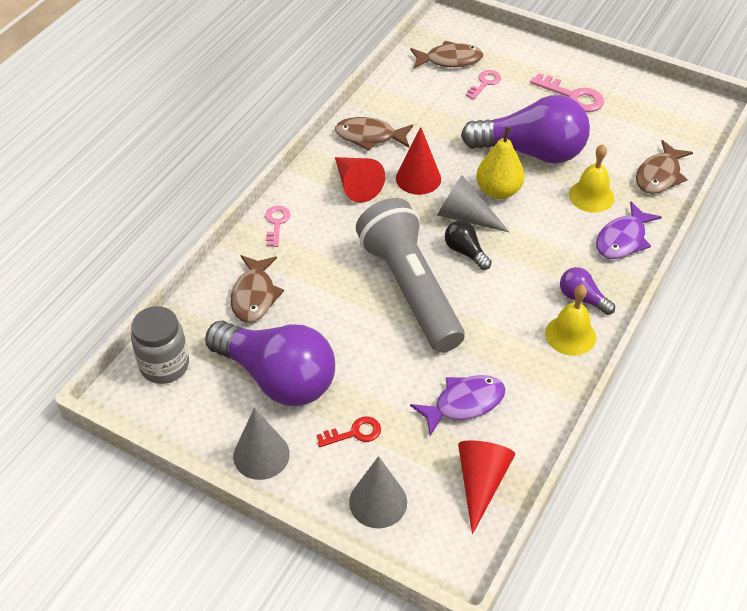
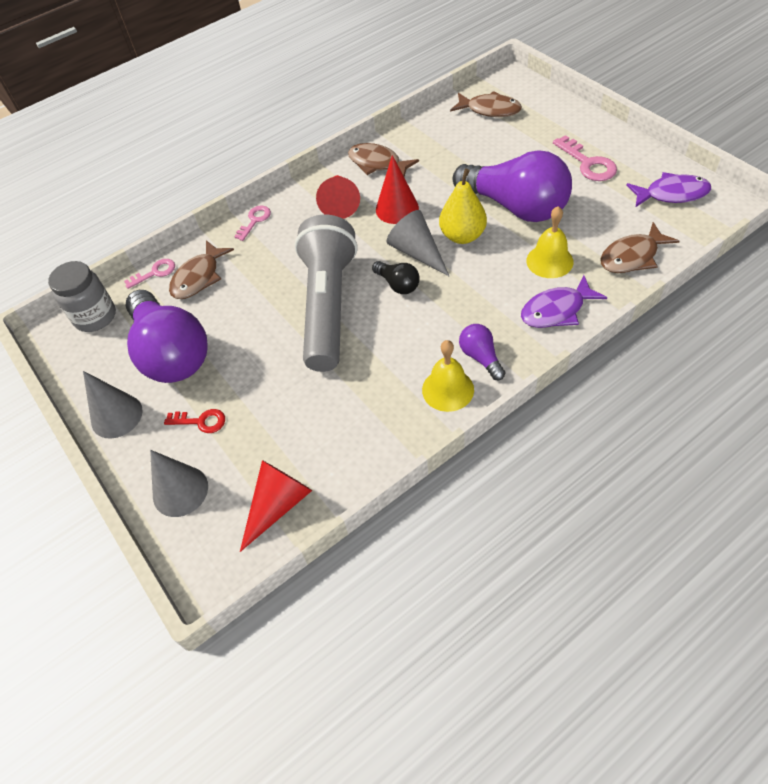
camera: 30 degrees right, 5 degrees up
purple fish [410,375,505,436] -> purple fish moved to [626,172,711,208]
black light bulb [445,220,492,270] -> black light bulb turned 150 degrees clockwise [372,261,420,294]
pink key [466,70,501,100] -> pink key moved to [124,259,175,289]

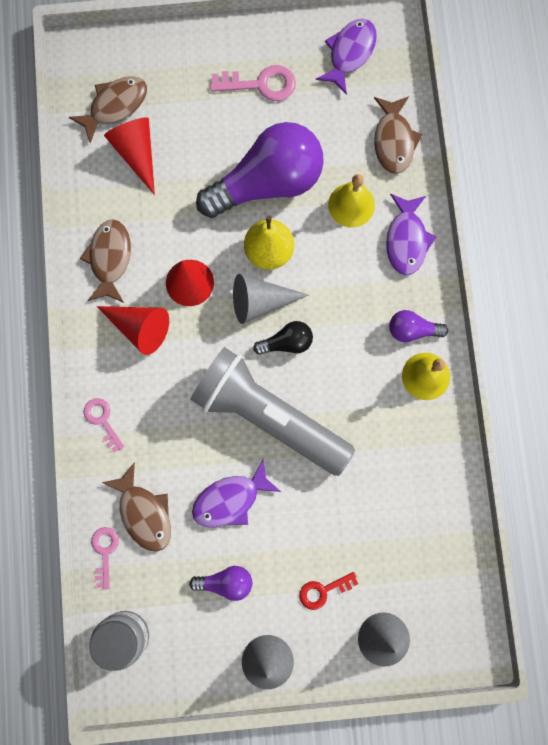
camera: 65 degrees left, 25 degrees up
purple light bulb [125,290,208,383] -> purple light bulb [189,566,252,601], size x0.44
red key [164,409,225,433] -> red key turned 150 degrees counterclockwise [299,572,358,610]
red cone [240,460,312,552] -> red cone moved to [104,117,155,195]
brown fish [348,143,419,177] -> brown fish turned 120 degrees clockwise [80,220,131,303]
none -> purple fish [192,459,281,527]

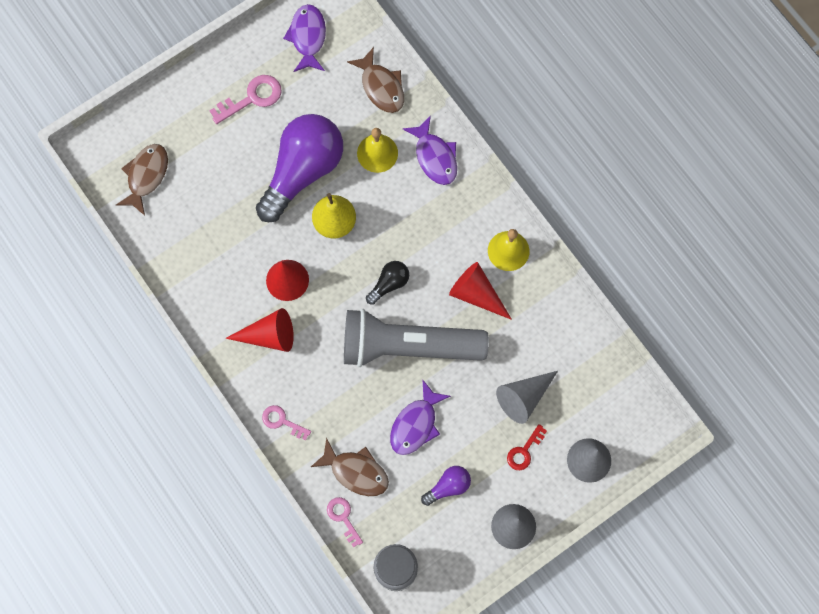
camera: 30 degrees left, 5 degrees down
brown fish [80,220,131,303] -> none
red cone [104,117,155,195] -> red cone moved to [449,262,512,320]
grey cone [233,274,309,324] -> grey cone moved to [496,371,558,424]
purple light bulb [389,310,448,342] -> none

